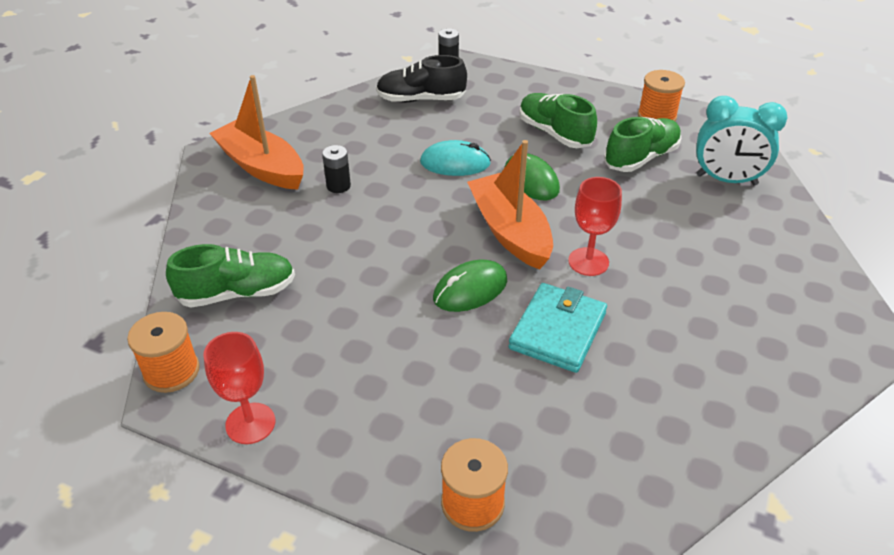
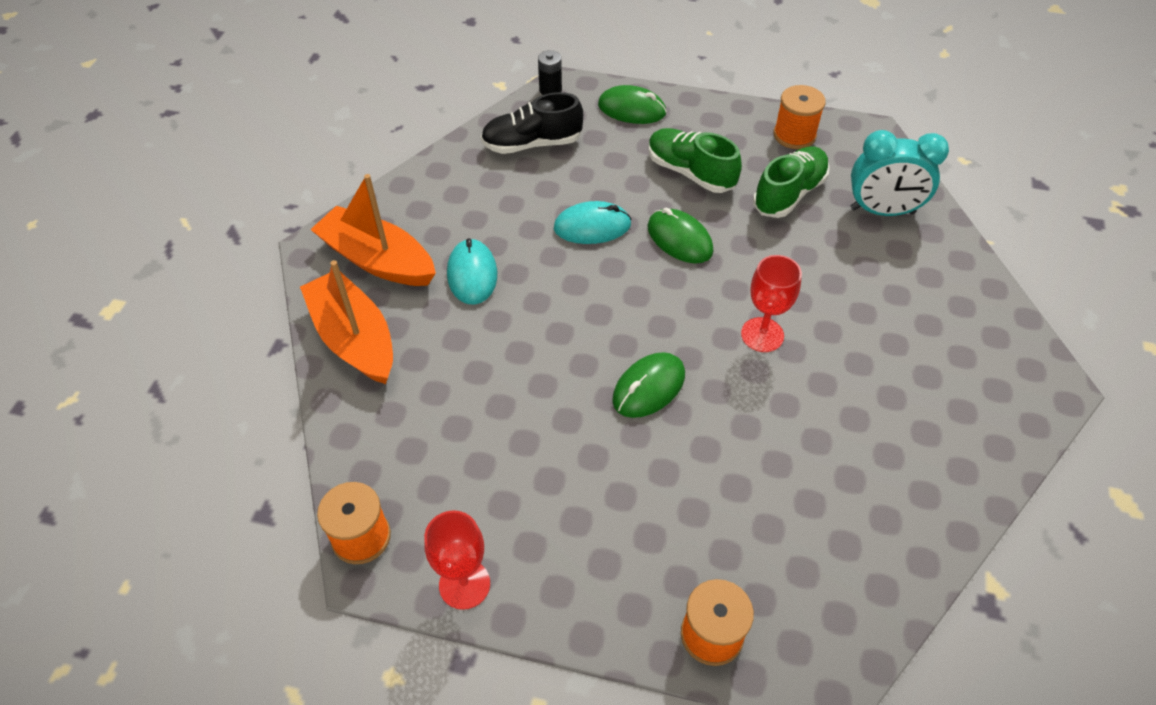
camera: 10 degrees left, 10 degrees up
green shoe [166,244,295,308] -> none
black battery [322,145,351,193] -> turquoise mouse [447,238,497,305]
orange boat [467,140,553,270] -> orange boat moved to [300,260,393,384]
turquoise wallet [508,283,607,373] -> none
none -> green mouse [598,85,667,124]

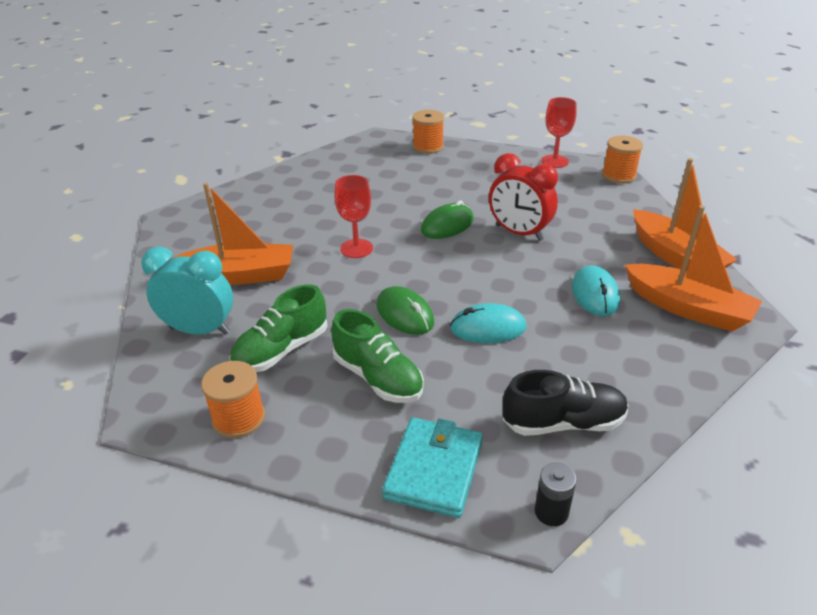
camera: 175 degrees left, 15 degrees down
green mouse [598,85,667,124] -> turquoise wallet [382,417,483,518]
none -> orange boat [173,183,293,285]
none -> red clock [489,153,558,241]

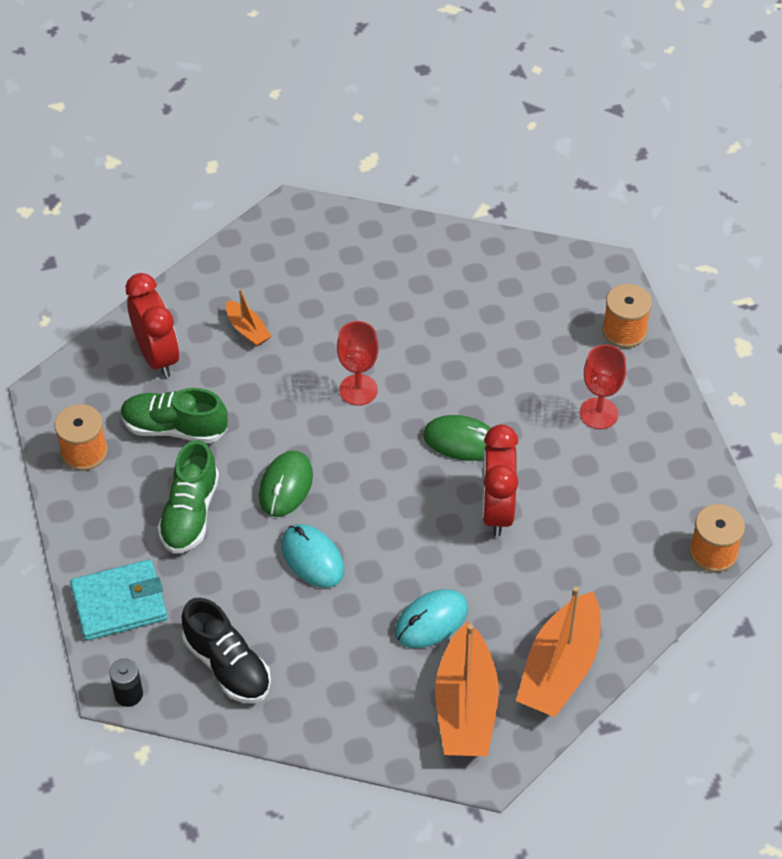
camera: 55 degrees right, 15 degrees up
turquoise clock [141,247,233,335] -> red clock [125,273,179,378]
orange boat [173,183,293,285] -> orange boat [226,289,271,347], size x0.49
red goblet [541,97,577,168] -> red goblet moved to [580,345,626,429]

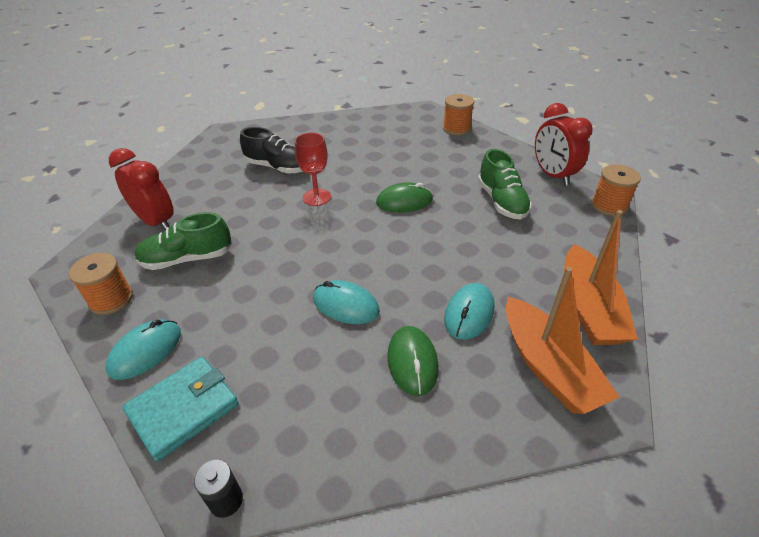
camera: 25 degrees left, 10 degrees down
green shoe [157,440,219,553] -> green shoe moved to [478,149,532,219]
black shoe [182,598,271,703] -> black shoe moved to [240,127,303,174]
orange boat [226,289,271,347] -> none
green mouse [259,451,313,517] -> green mouse moved to [387,326,439,396]
red clock [482,425,518,537] -> red clock moved to [535,103,593,186]
red goblet [580,345,626,429] -> none
none -> turquoise mouse [106,319,181,380]

